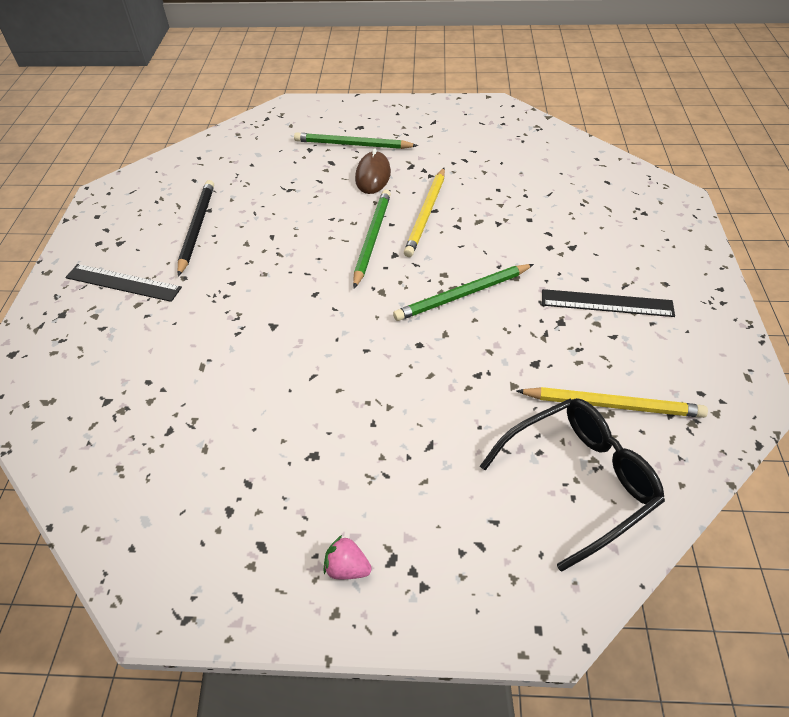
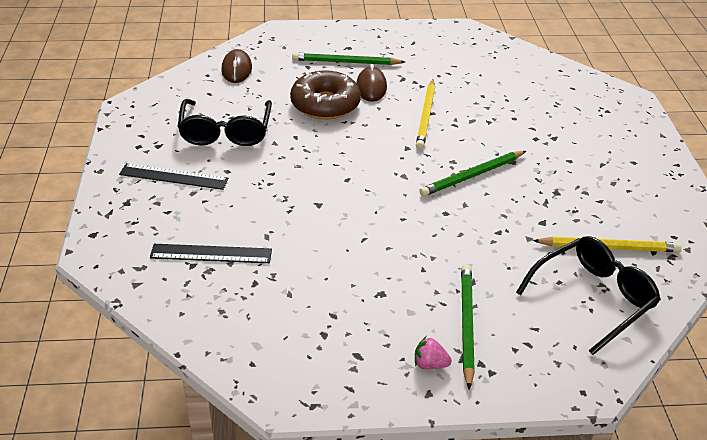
camera: 10 degrees left, 10 degrees down
black pencil [177,180,214,277] -> black glasses [177,99,272,146]
green pencil [353,189,391,289] -> green pencil moved to [461,264,475,390]
black ruler [542,289,675,317] -> black ruler moved to [150,244,272,263]
none -> brown mouse [222,49,252,83]
none -> brown donut [290,70,361,120]

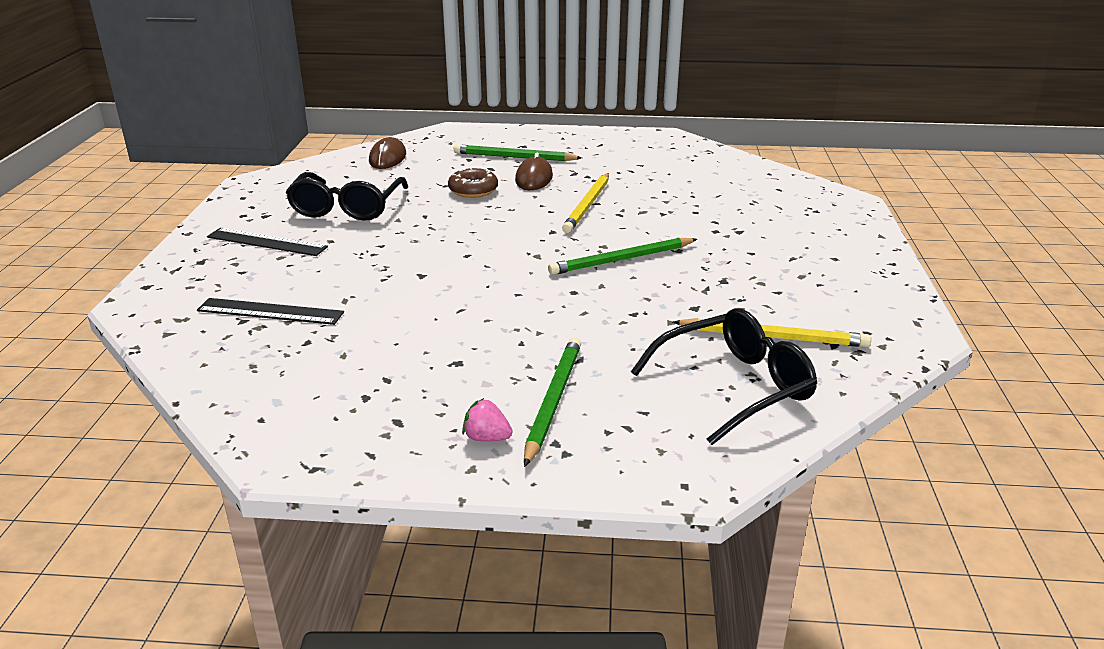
camera: 10 degrees right, 10 degrees down
brown donut [290,70,361,120] -> brown donut [448,168,498,198], size x0.61

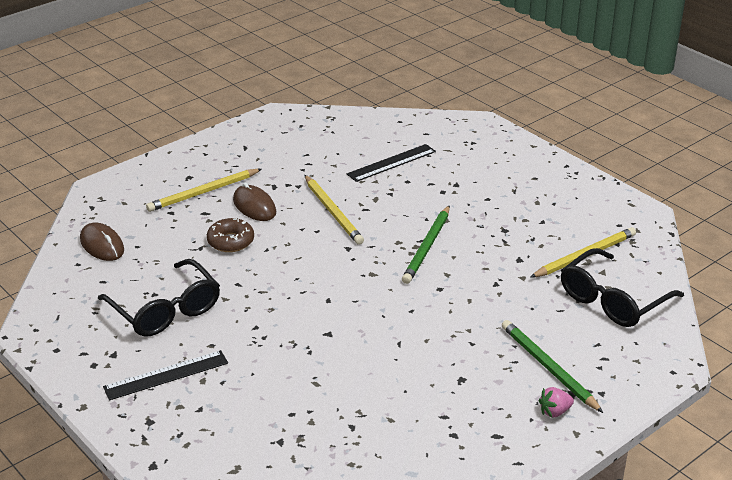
camera: 45 degrees left, 5 degrees up
black ruler [197,298,344,325] -> black ruler moved to [347,144,436,182]
green pencil [453,144,582,161] -> yellow pencil [146,169,262,212]
black glasses [631,308,817,445] -> black glasses turned 150 degrees counterclockwise [561,248,684,327]

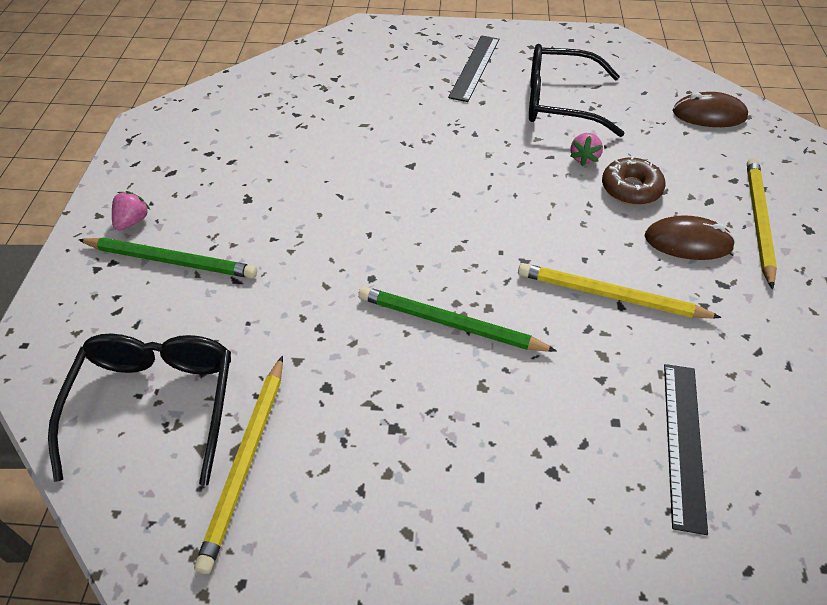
camera: 135 degrees right, 15 degrees up
green pencil [402,205,450,284] -> green pencil turned 45 degrees counterclockwise [358,286,557,352]
none -> pink strawberry [570,133,603,166]

